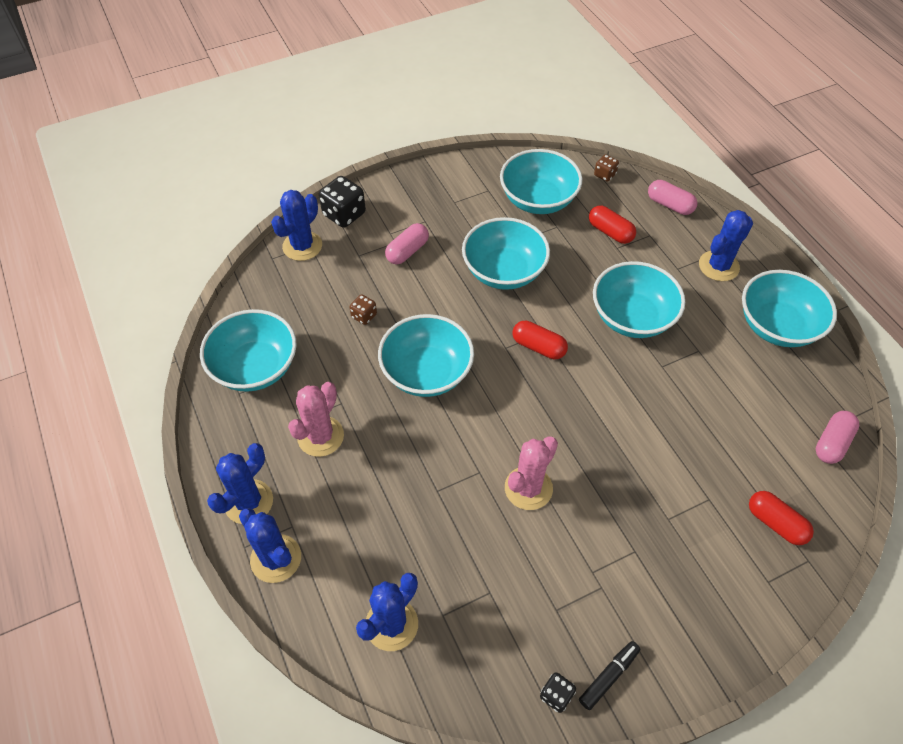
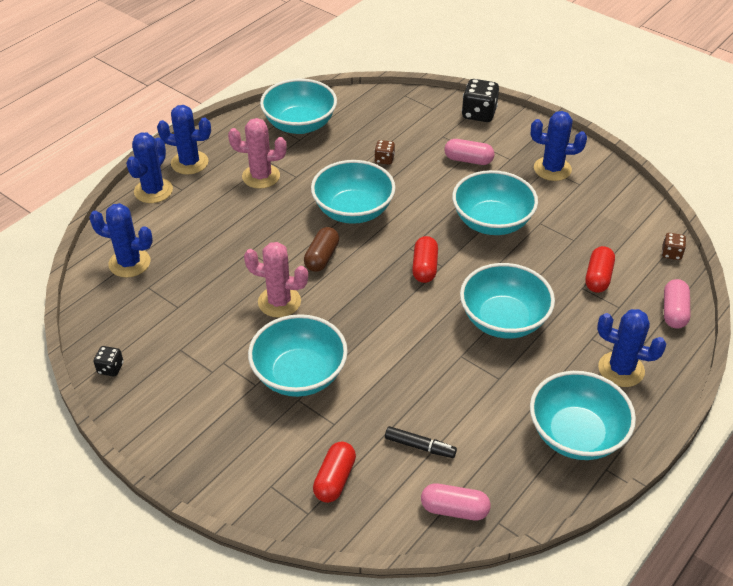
camera: 65 degrees right, 10 degrees down
blue cactus [271,190,322,261] -> blue cactus moved to [531,111,587,181]
turquoise bowl [500,149,582,214] -> turquoise bowl moved to [248,314,348,397]
black marker [579,641,640,710] -> black marker moved to [385,426,457,458]
none -> brown capsule [304,227,339,272]

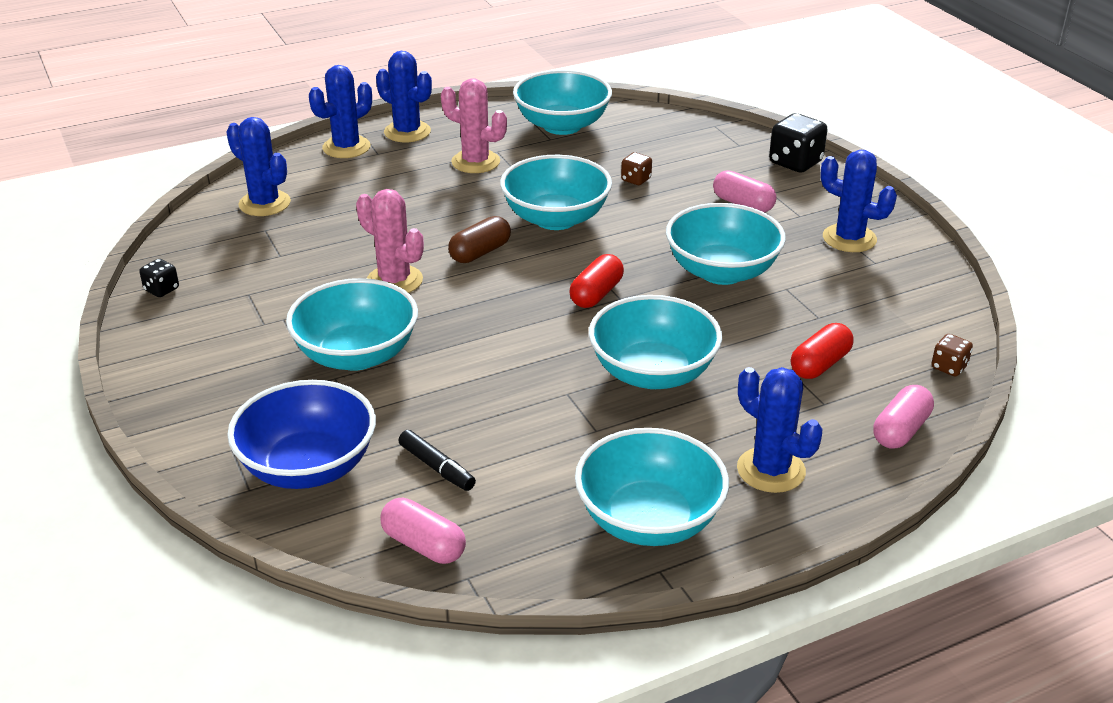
camera: 25 degrees right, 10 degrees down
red capsule [313,442,356,503] -> blue bowl [227,380,376,489]

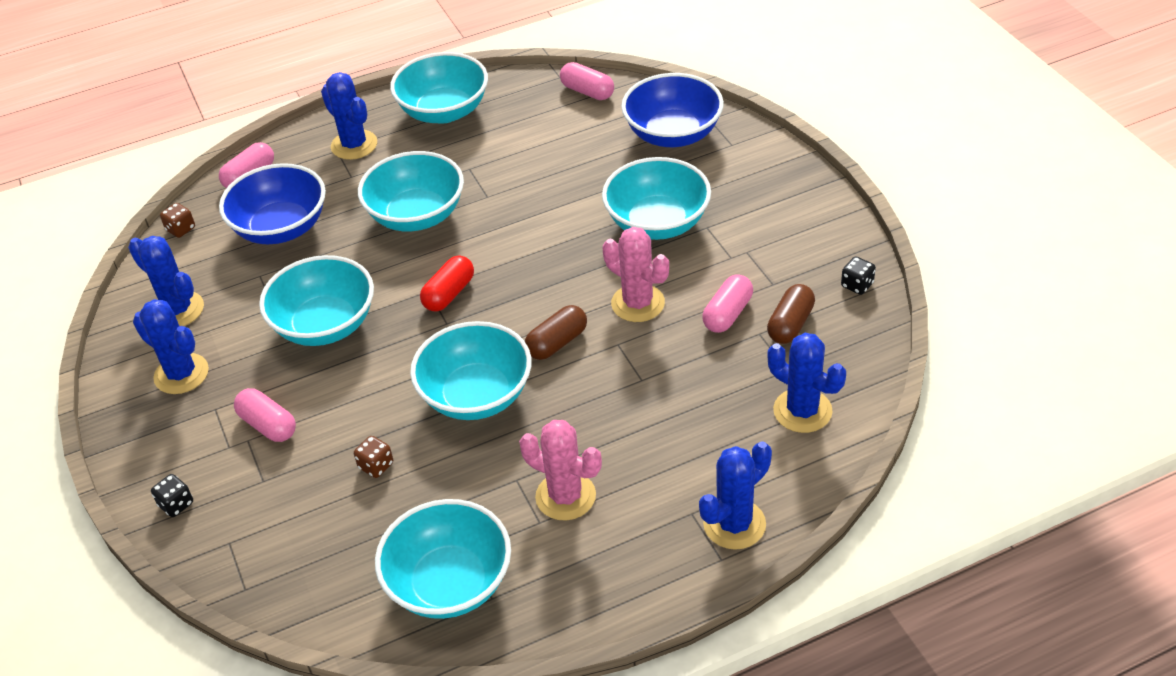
camera: 175 degrees left, 10 degrees up
blue cactus [376,51,432,142] -> blue cactus moved to [128,236,204,326]
black marker [398,430,476,491] -> none
black dice [769,113,828,173] -> black dice [151,474,193,517], size x0.55
red capsule [791,323,854,379] -> blue bowl [219,163,326,244]
none -> pink capsule [702,274,753,333]
none -> brown capsule [767,284,815,344]

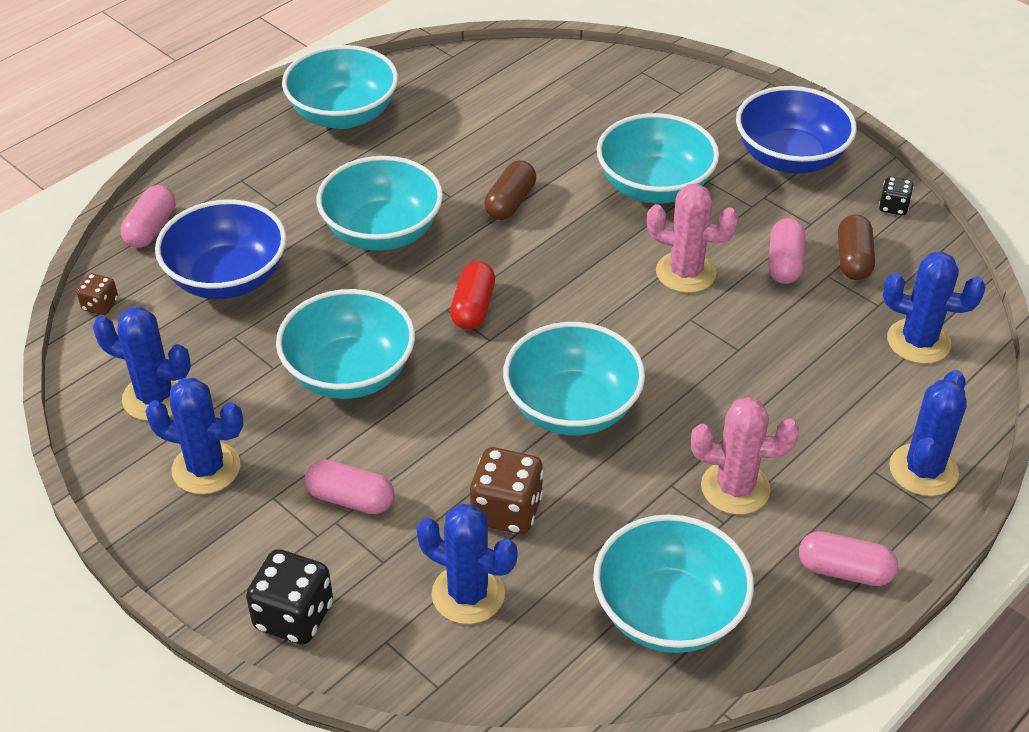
camera: 25 degrees left, 0 degrees up
black dice [151,474,193,517] -> black dice [246,549,333,644], size x1.82
blue cactus [321,72,377,160] -> blue cactus moved to [417,504,517,624]
brown dice [354,436,393,478] -> brown dice [470,447,544,534], size x1.82
brown capsule [525,305,587,360] -> brown capsule moved to [484,160,536,220]
pink capsule [560,62,614,100] -> pink capsule moved to [799,531,898,586]
blue bowl [621,73,724,147] -> blue bowl moved to [736,86,857,174]

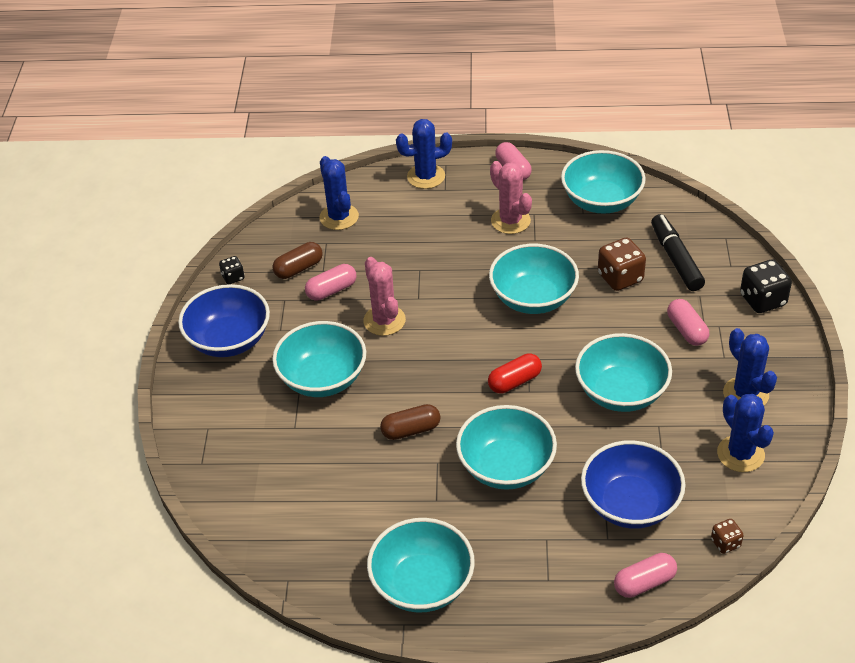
camera: 130 degrees left, 0 degrees up
blue cactus [417,504,517,624] -> black marker [651,214,705,291]

